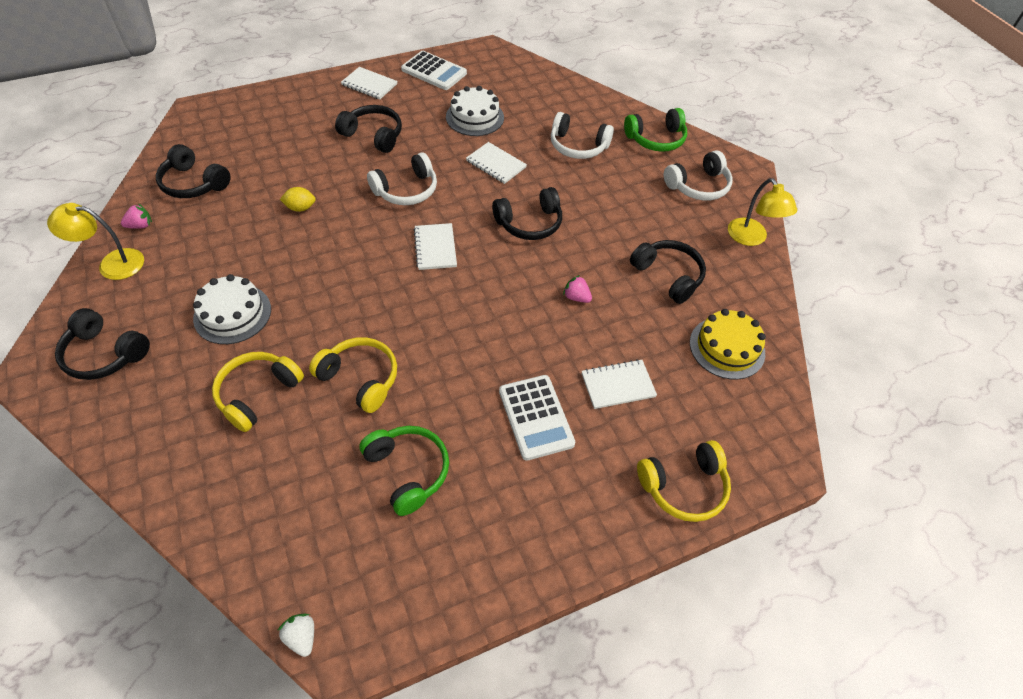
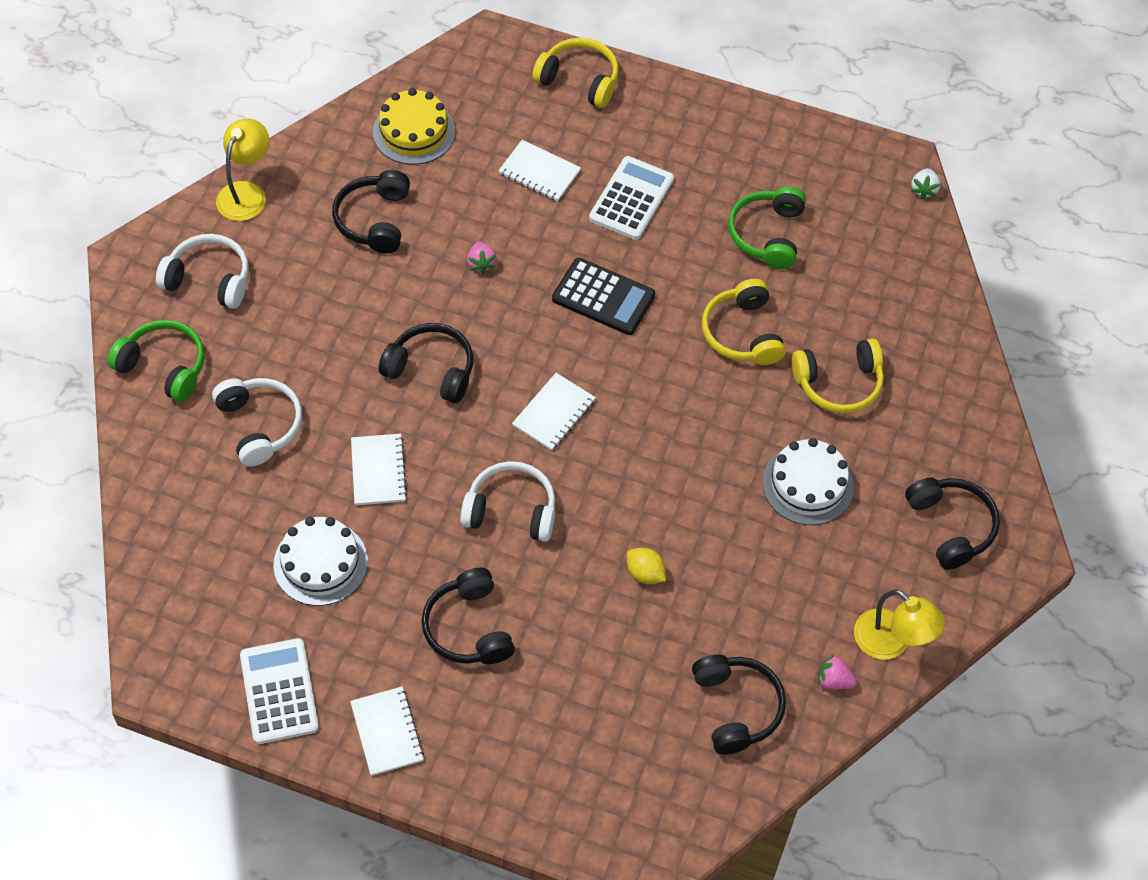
camera: 135 degrees left, 5 degrees up
none -> black calculator [552,258,655,335]

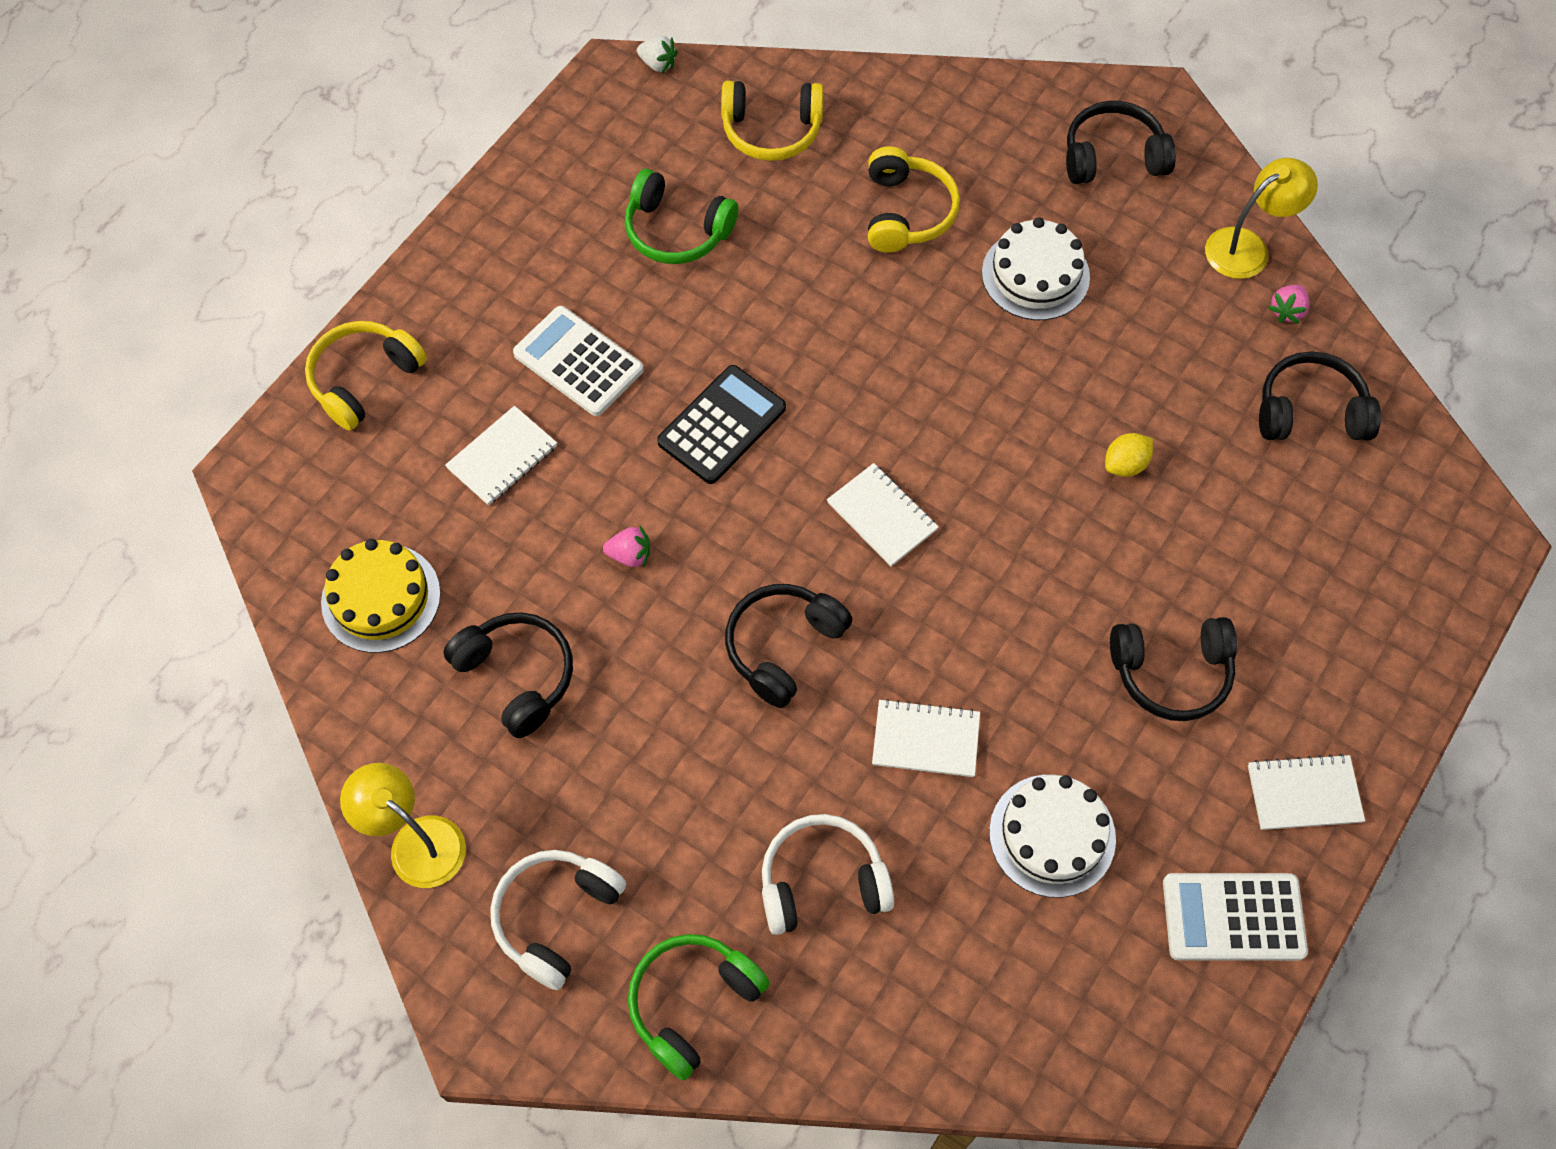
camera: 75 degrees left, 5 degrees up
black headphones [332,170,410,253] -> black headphones turned 150 degrees counterclockwise [443,612,573,738]
white headphones [460,461,555,542] -> none
yellow headphones [702,279,786,365] -> yellow headphones moved to [721,81,824,161]

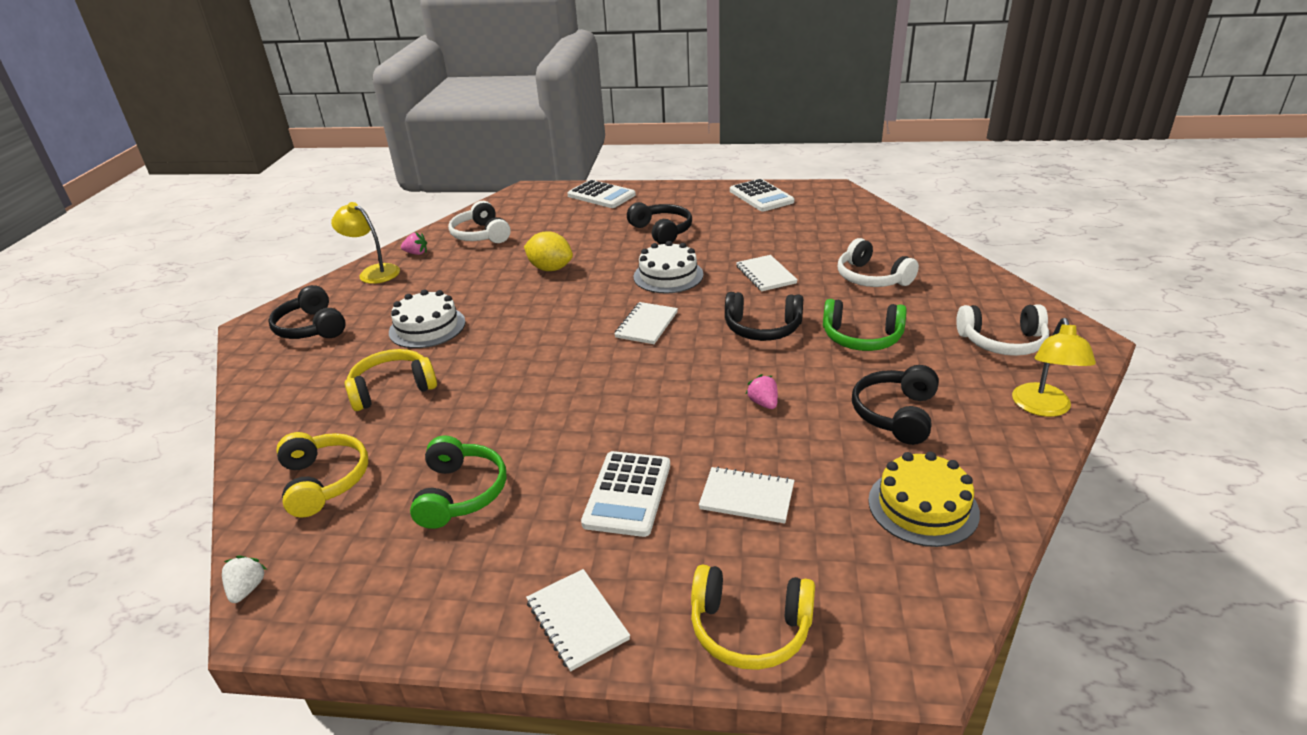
camera: 115 degrees left, 30 degrees down
green headphones [628,934,770,1081] -> green headphones moved to [823,299,906,351]
black calculator [657,365,786,484] -> none
white cake [989,775,1116,898] -> white cake moved to [634,241,704,293]
yellow lemon [1105,433,1153,477] -> yellow lemon [524,231,573,271], size x1.58
white notebook [1248,754,1365,830] -> white notebook moved to [526,569,630,672]
black headphones [1259,351,1381,440] -> white headphones [448,201,511,243]
none -> white calculator [568,180,636,208]

